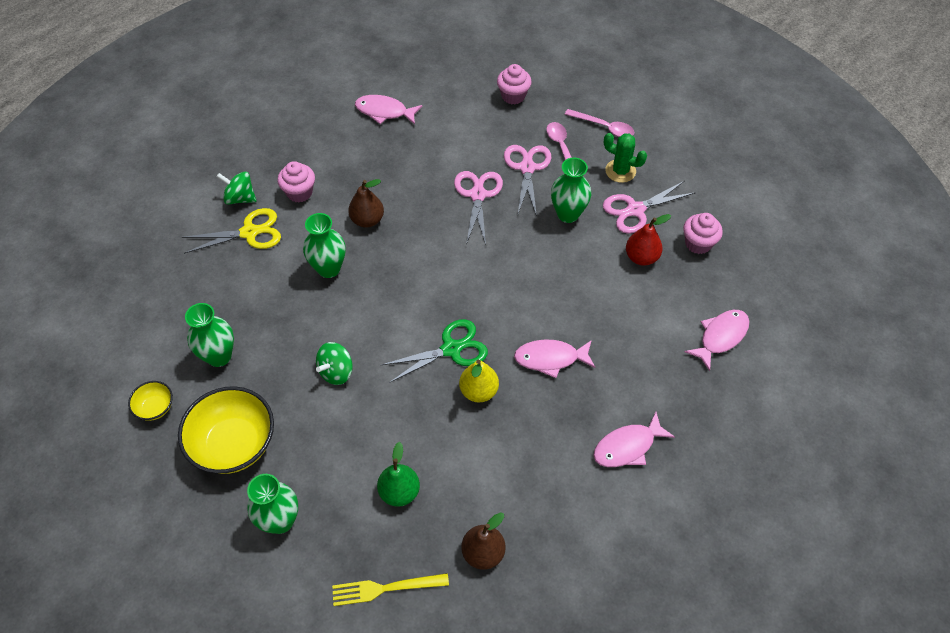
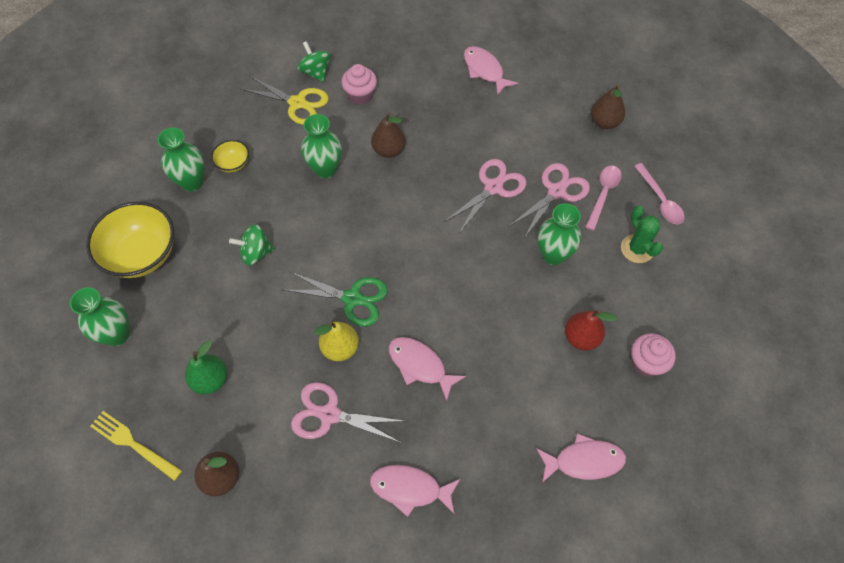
camera: 40 degrees right, 5 degrees up
yellow bowl [128,381,173,421] -> yellow bowl moved to [211,140,249,173]
pink cupcake [497,64,532,104] -> brown pear [591,84,625,129]
pink scissors [603,181,696,234] -> pink scissors moved to [291,382,405,443]

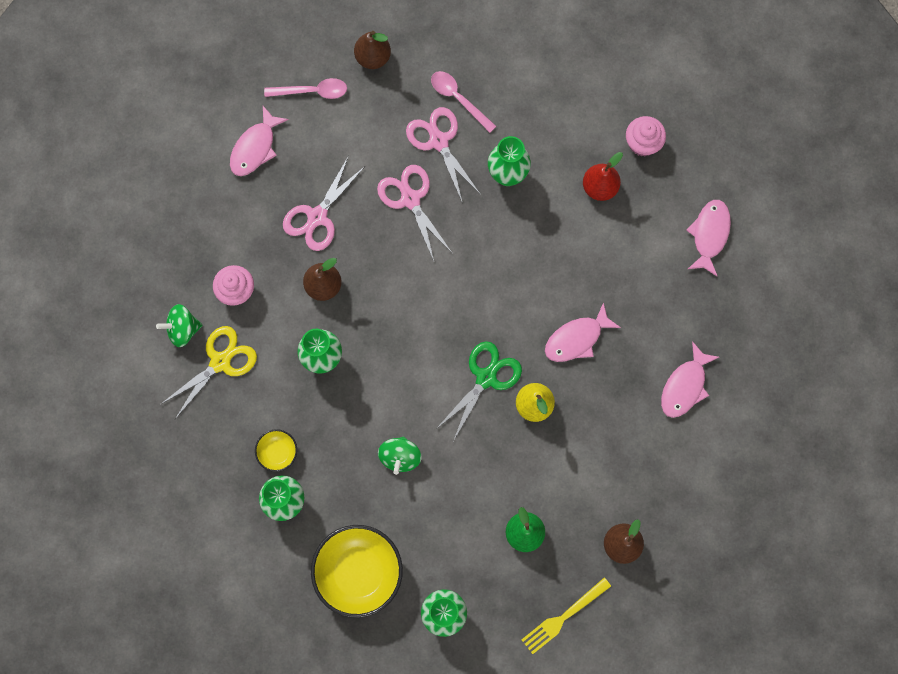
camera: 70 degrees left, 15 degrees up
pink scissors [291,382,405,443] -> pink scissors moved to [283,157,365,251]
pink fish [464,46,518,96] -> pink fish turned 45 degrees counterclockwise [230,106,289,176]
green cactus [621,206,663,263] -> none
pink spoon [634,163,685,224] -> pink spoon moved to [264,78,347,99]

